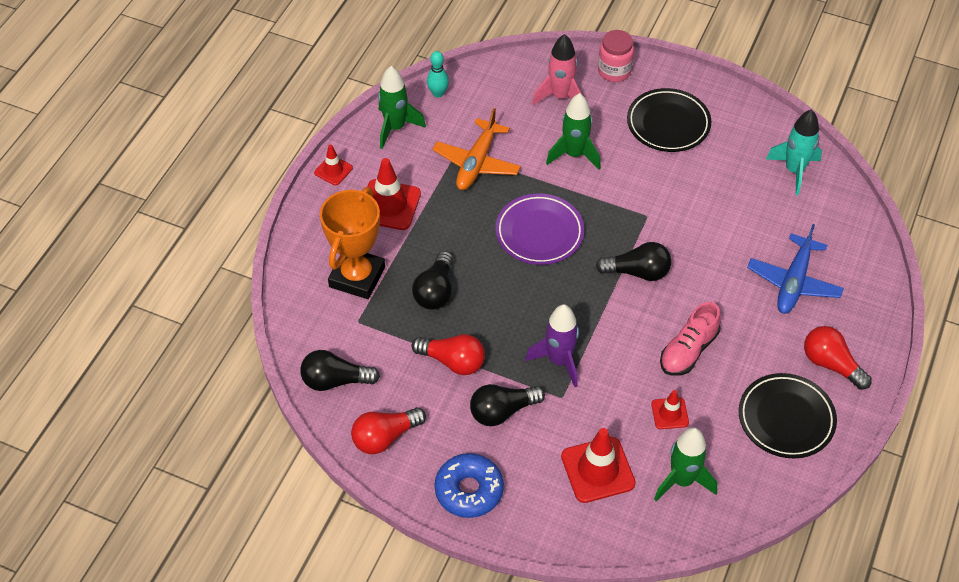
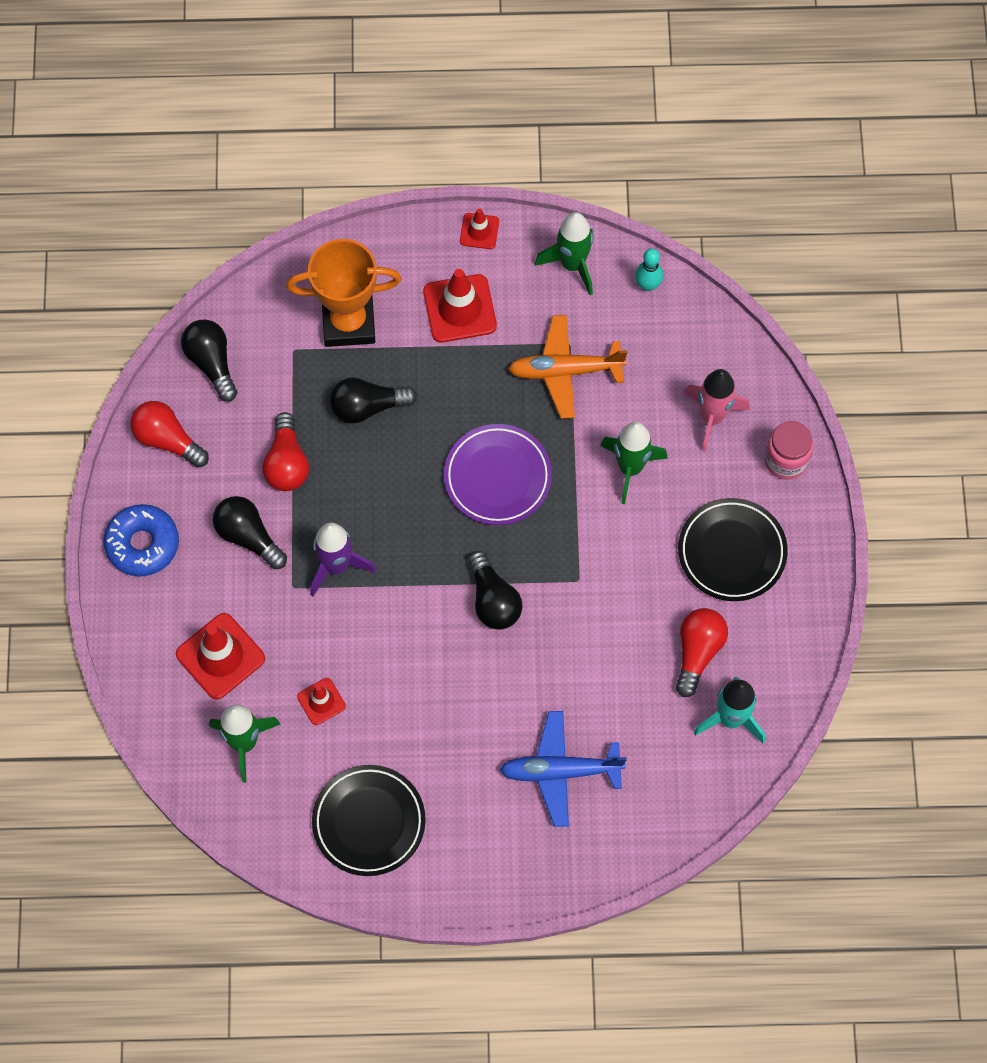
camera: 65 degrees right, 15 degrees up
pink shoe [660,302,721,376] -> none
red light bulb [804,326,872,390] -> red light bulb moved to [676,608,728,697]

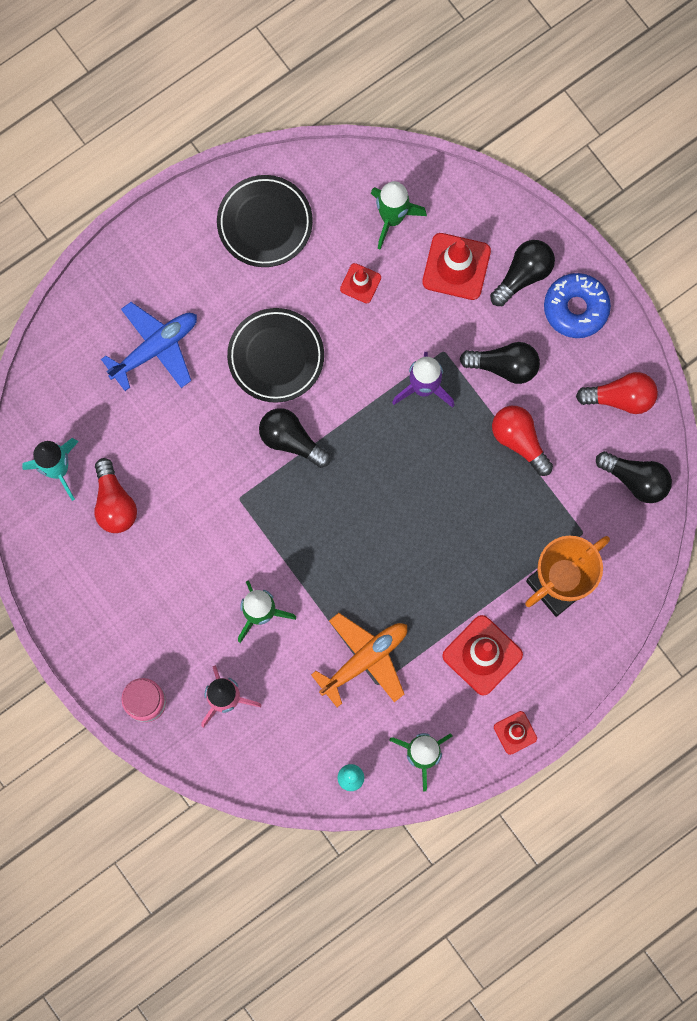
camera: 145 degrees right, 10 degrees up
black light bulb [330,377,417,423] -> black light bulb moved to [490,240,555,306]
purple plate [444,424,552,525] -> none
black plate [678,498,788,601] -> black plate moved to [227,308,324,403]

